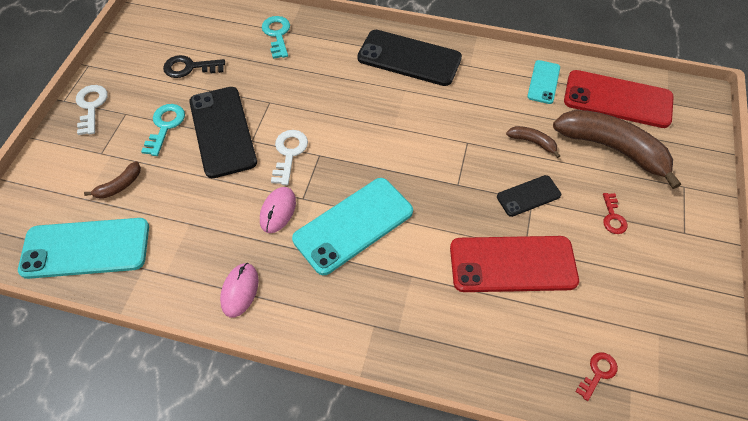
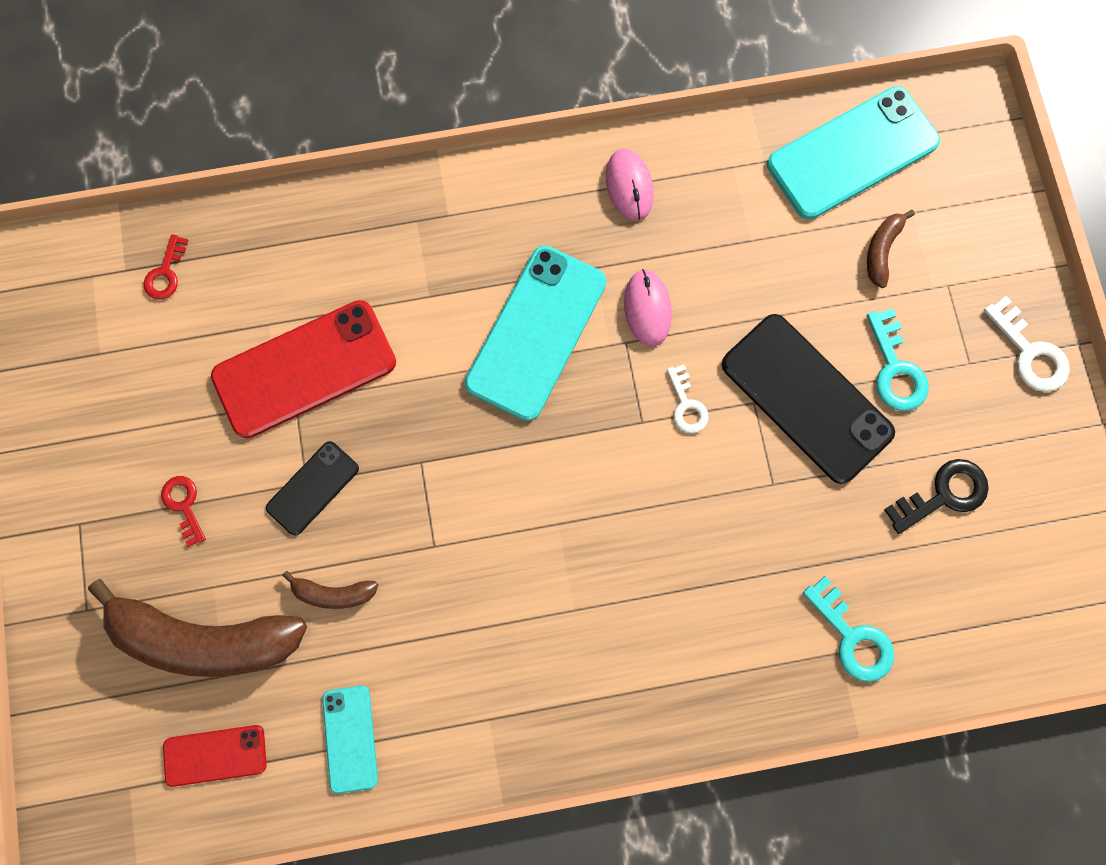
camera: 155 degrees right, 20 degrees up
white key [271,130,308,185] -> white key [667,364,709,434], size x0.67
black phone [357,30,462,86] -> none
red phone [564,70,674,128] -> red phone [163,725,267,787], size x0.53

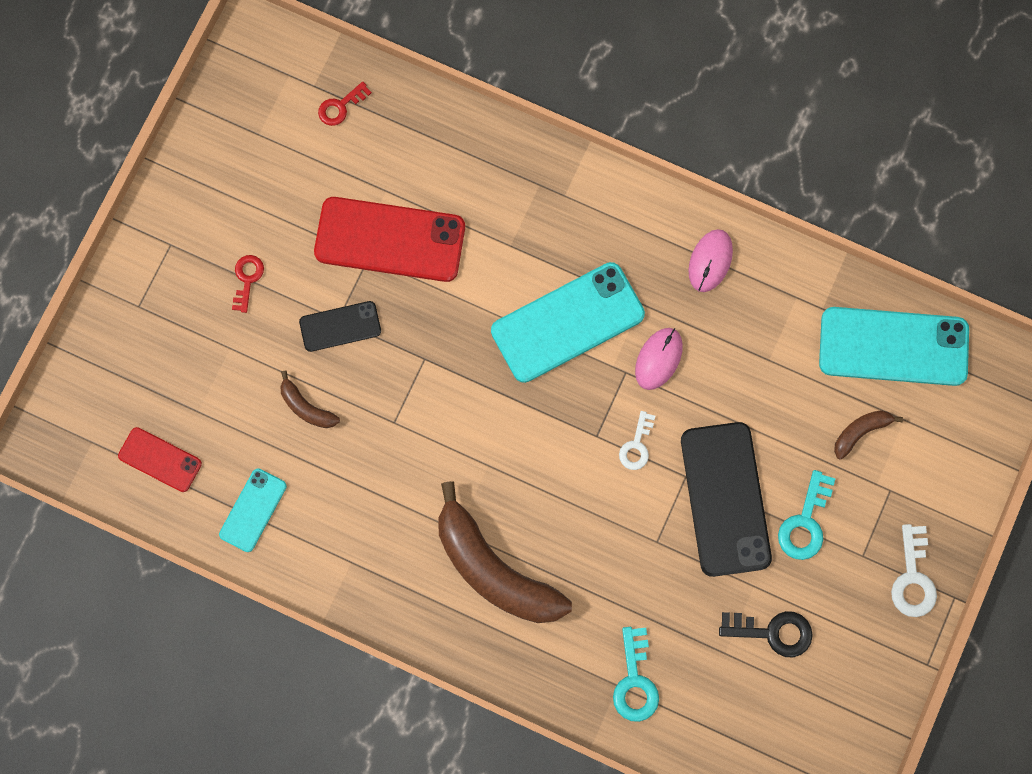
camera: 35 degrees right, 0 degrees up
brown banana [88,579,307,677] -> brown banana moved to [438,481,572,623]

